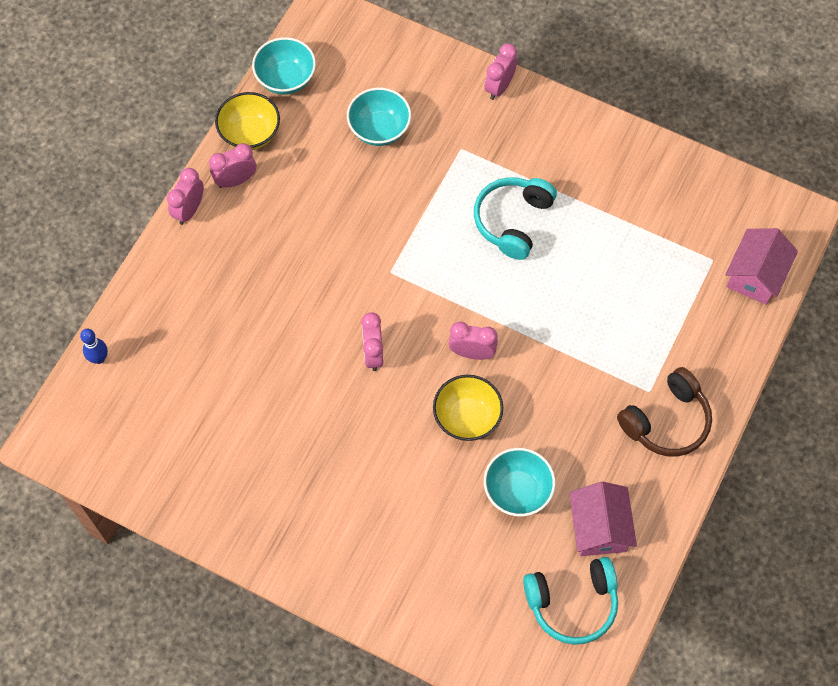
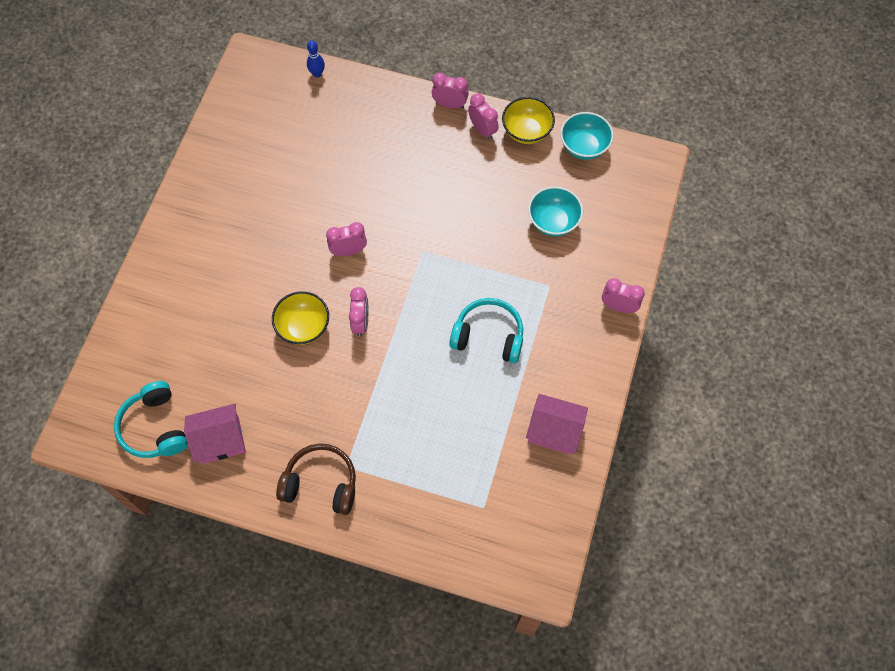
camera: 80 degrees right, 0 degrees up
turquoise bowl [484,448,556,517] -> none
brown headphones [617,367,712,456] -> brown headphones turned 150 degrees clockwise [276,443,356,515]
pink house [725,228,798,305] -> pink house moved to [526,394,588,455]

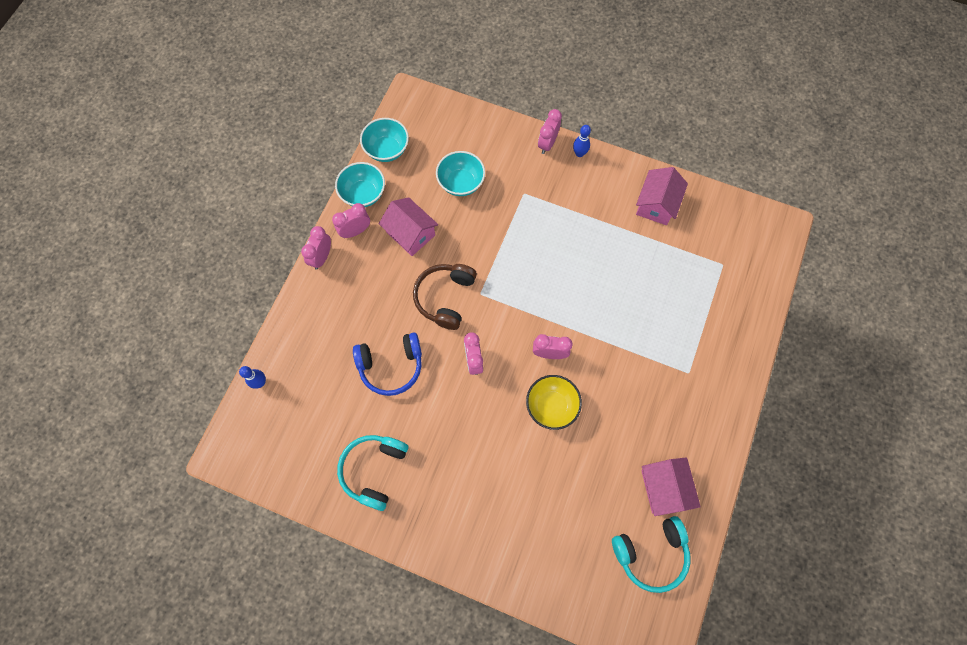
camera: 85 degrees left, 5 degrees up
brown headphones [276,443,356,515] -> brown headphones moved to [413,264,477,330]
turquoise headphones [450,298,523,363] -> turquoise headphones moved to [337,435,408,511]
yellow bowl [502,97,555,144] -> turquoise bowl [335,162,385,207]
none -> blue headphones [353,333,422,396]
none -> pink house [379,197,438,256]
none -> blue bowling pin [573,125,591,157]

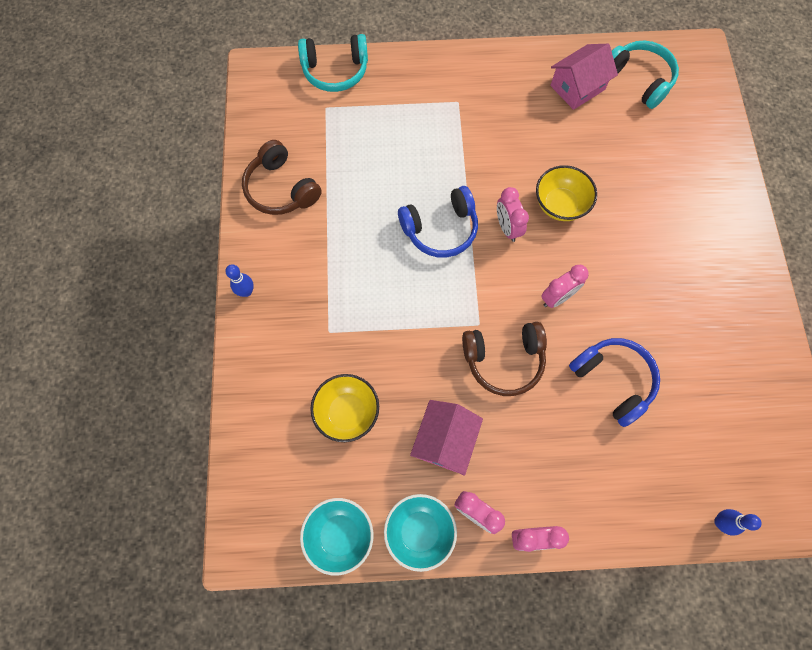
camera: 115 degrees left, 0 degrees up
turquoise headphones [337,435,408,511] -> turquoise headphones moved to [298,34,368,92]
turquoise bowl [436,151,485,196] -> yellow bowl [310,374,379,442]
pink clock [538,109,562,154] -> none
pink house [636,167,688,225] -> brown headphones [242,140,322,215]
none -> blue headphones [398,186,478,258]

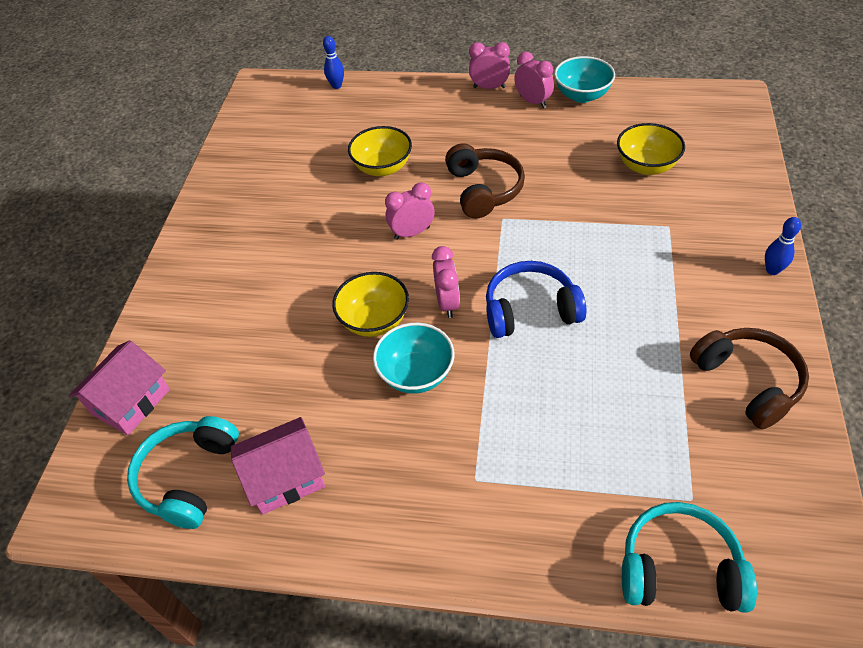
camera: 165 degrees left, 20 degrees down
turquoise bowl [300,498,374,576] -> turquoise bowl moved to [373,323,454,394]
pink house [410,400,483,476] -> pink house moved to [69,340,170,435]
brown headphones [462,322,547,396] -> brown headphones turned 75 degrees clockwise [445,143,525,219]
blue headphones [569,338,660,427] -> yellow bowl [348,126,412,176]
turquoise headphones [612,41,679,109] -> turquoise headphones turned 45 degrees clockwise [127,416,239,529]

